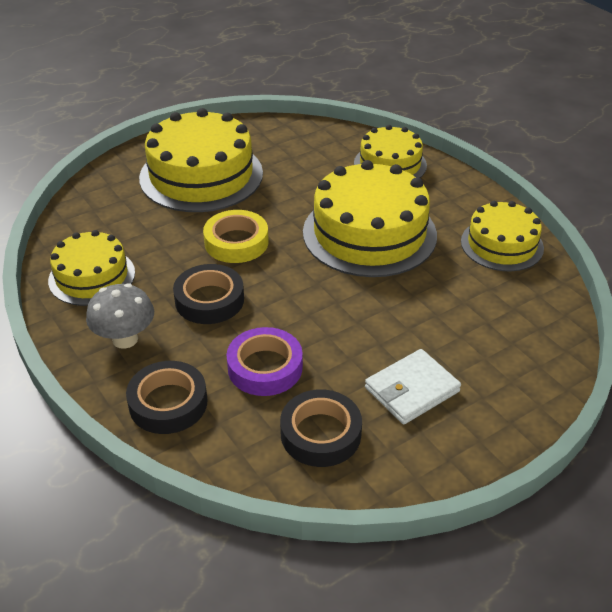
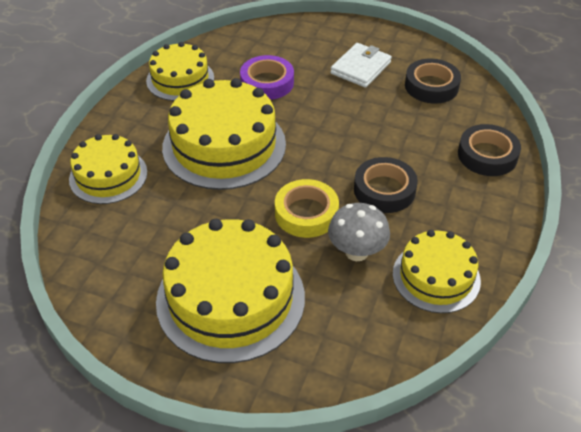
camera: 125 degrees left, 5 degrees up
grey mushroom [86,283,154,349] -> grey mushroom moved to [328,203,390,261]
purple tape [226,327,303,396] -> purple tape moved to [240,55,294,100]
white wallet [365,349,461,424] -> white wallet turned 75 degrees counterclockwise [330,43,392,88]

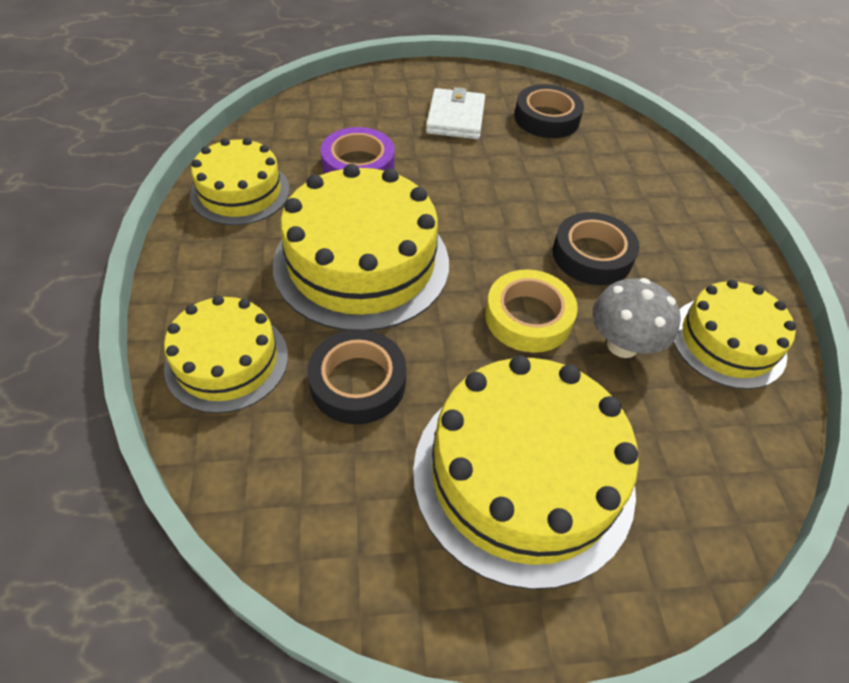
camera: 30 degrees left, 5 degrees up
black tape [458,124,521,176] -> black tape moved to [307,329,406,424]

